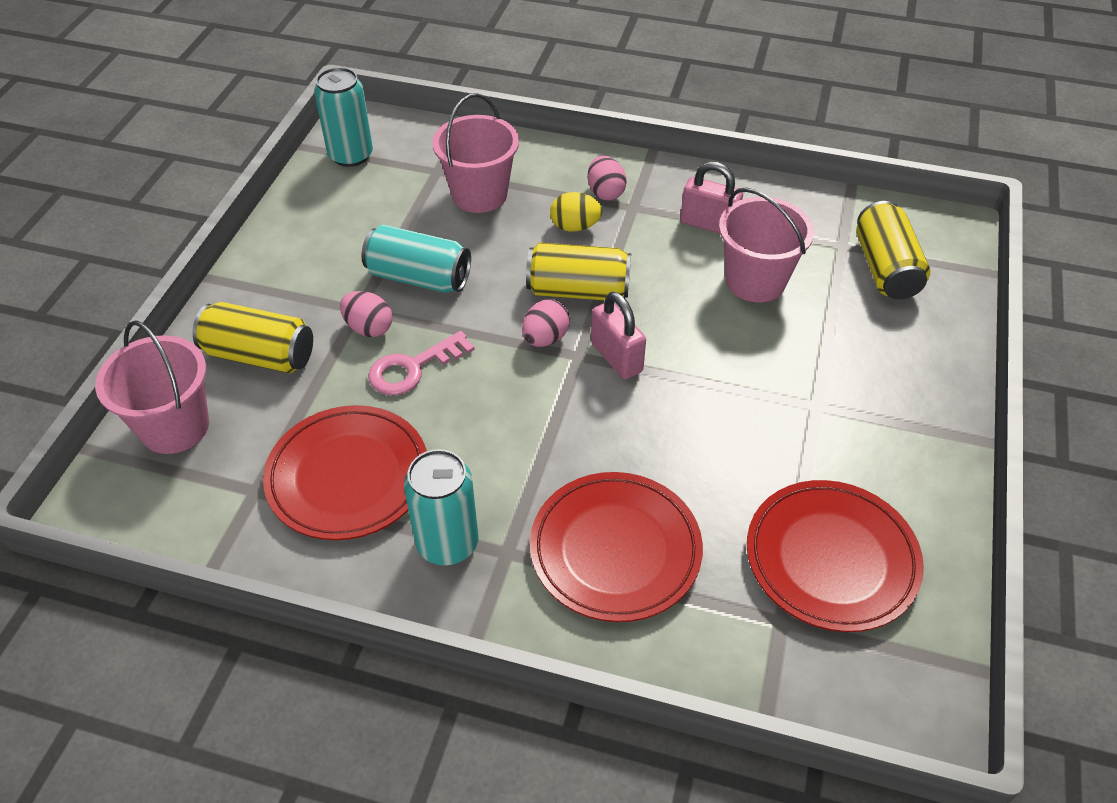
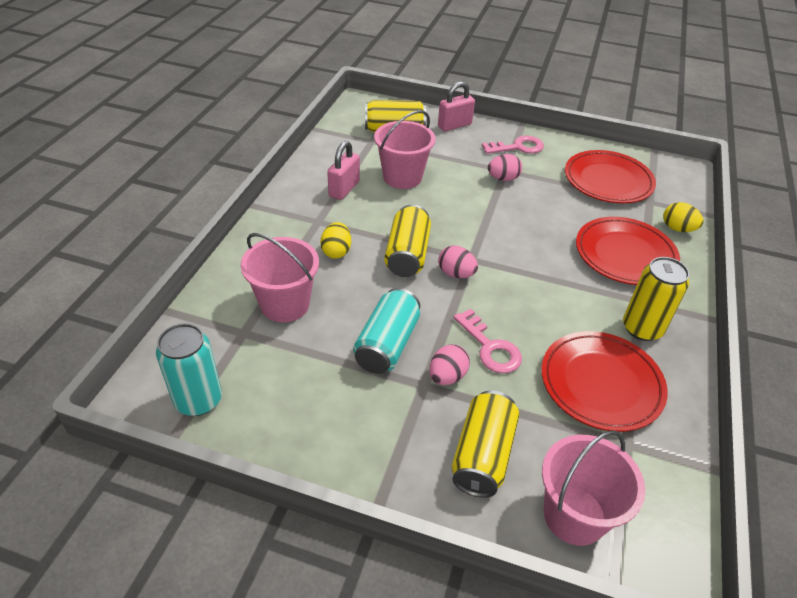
camera: 90 degrees left, 5 degrees down
turquoise can [404,449,479,565] -> yellow can [623,257,690,341]
pink egg [588,156,627,201] -> pink egg moved to [488,154,522,181]
pink padlock [591,291,646,379] -> pink padlock moved to [438,81,475,131]
none -> pink key [482,136,544,154]
none -> yellow egg [663,202,704,232]

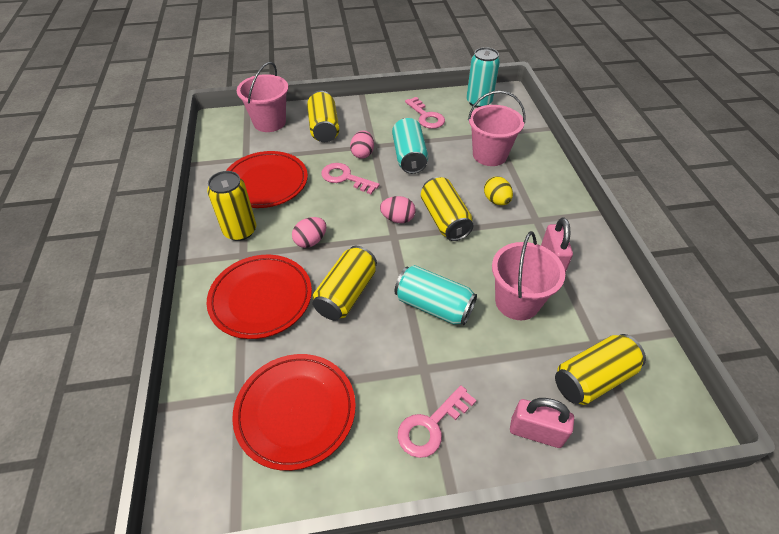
camera: 155 degrees right, 5 degrees up
pink padlock [438,81,475,131] -> pink padlock turned 75 degrees clockwise [510,398,574,448]
pink egg [488,154,522,181] -> pink egg moved to [292,217,326,248]
yellow egg [663,202,704,232] -> none
none -> yellow can [312,246,377,321]
none -> turquoise can [394,265,477,325]
none -> pink key [405,97,445,129]

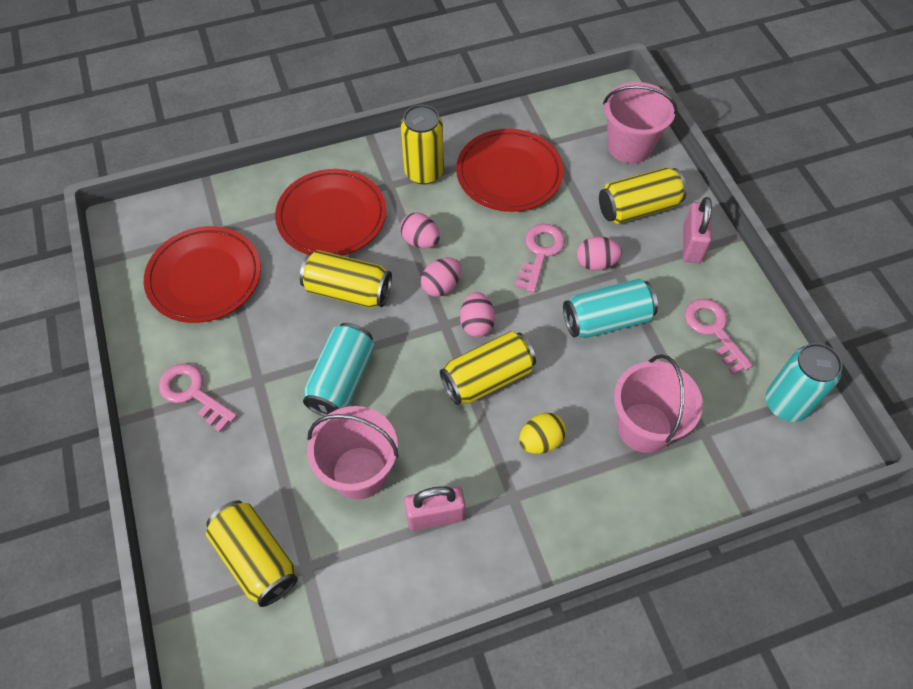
camera: 80 degrees right, 10 degrees up
pink key [405,97,445,129] -> pink key turned 105 degrees clockwise [685,299,753,375]
pink padlock [510,398,574,448] -> pink padlock moved to [683,197,712,263]
none -> pink egg [421,257,461,297]

